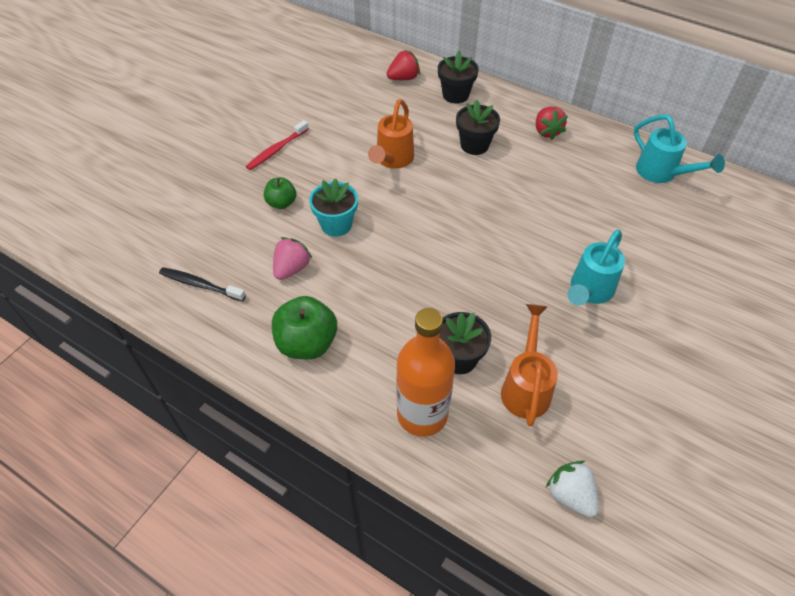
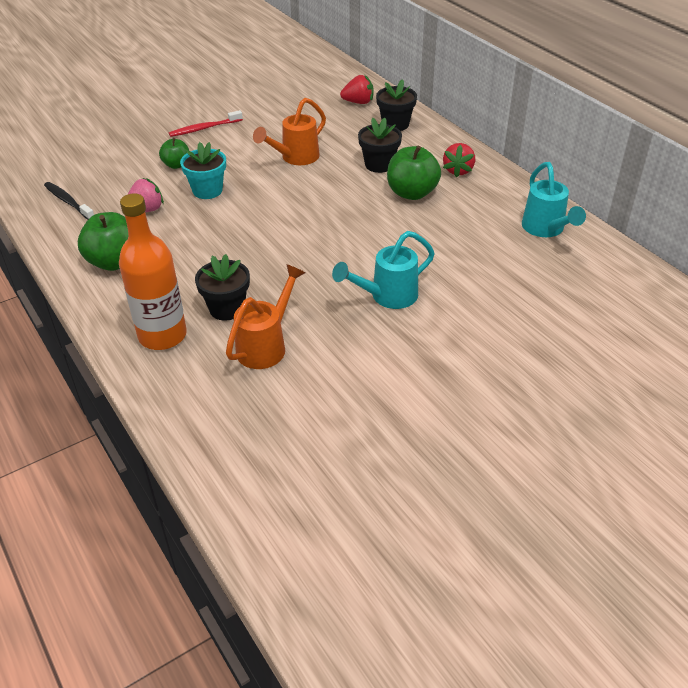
camera: 25 degrees right, 10 degrees down
white strawberry [546,461,599,517] -> none
none -> green apple [387,145,441,200]

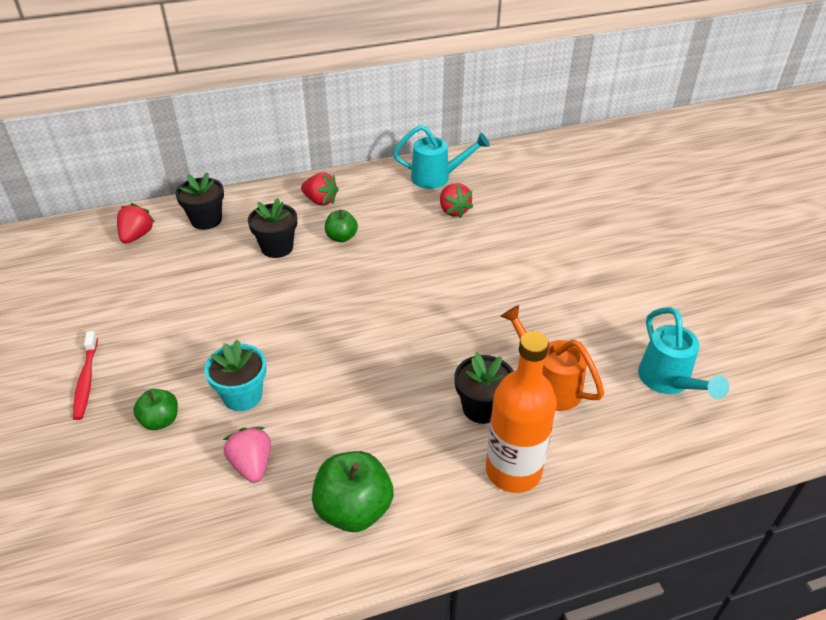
camera: 75 degrees left, 0 degrees up
black toothbrush [44,182,94,219] -> none
orange watering can [253,98,326,165] -> none
turquoise watering can [332,231,435,309] -> turquoise watering can moved to [638,307,729,399]
green apple [387,145,441,200] -> green apple [325,210,358,242], size x0.59
none -> red strawberry [440,183,473,218]

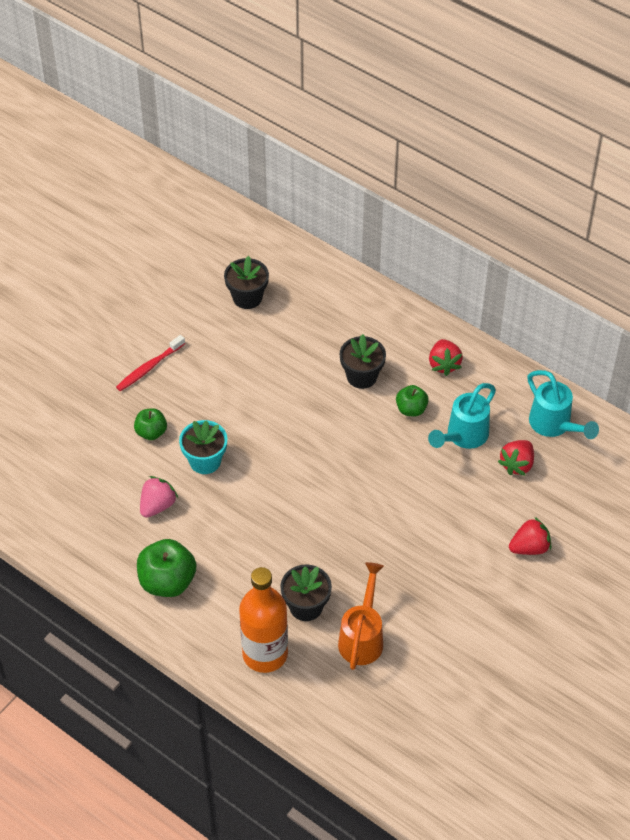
camera: 55 degrees right, 10 degrees up
red strawberry [117,203,155,244] -> red strawberry moved to [509,517,551,555]
black flower pot [175,172,224,230] -> black flower pot moved to [224,256,269,309]
turquoise watering can [638,307,729,399] -> turquoise watering can moved to [428,383,496,449]

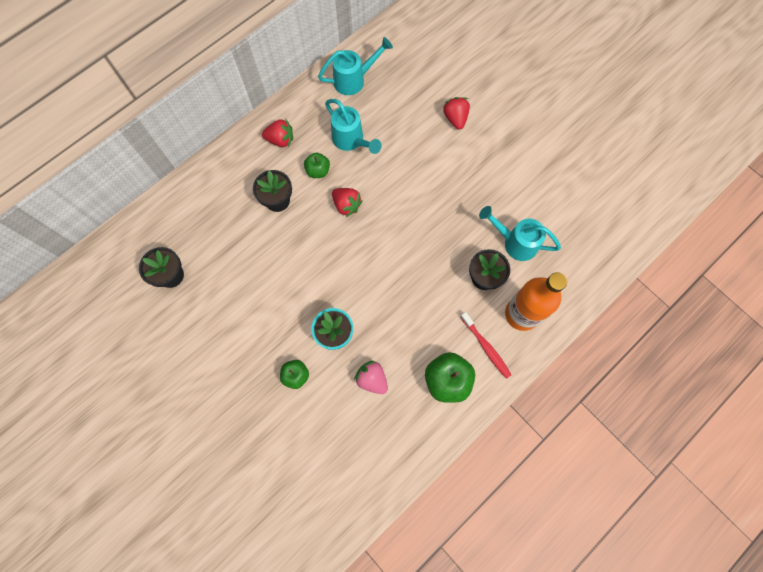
camera: 80 degrees left, 20 degrees up
red toothbrush [116,335,185,391] -> red toothbrush moved to [460,312,511,379]
orange watering can [338,562,384,670] -> turquoise watering can [479,206,561,261]
red strawberry [498,440,534,476] -> red strawberry moved to [332,188,363,217]

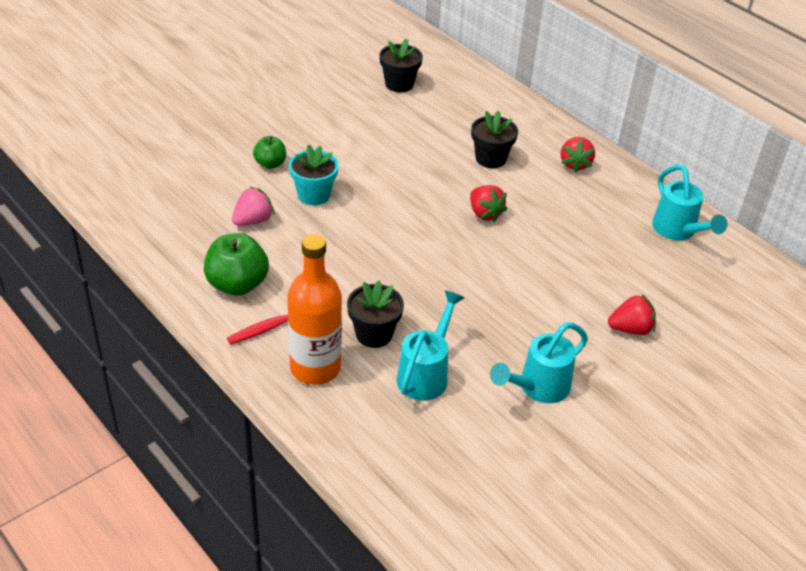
camera: 90 degrees right, 30 degrees down
green apple [304,153,330,178] -> none
turquoise watering can [325,99,382,154] -> turquoise watering can moved to [490,322,588,403]
red strawberry [332,188,363,217] -> red strawberry turned 75 degrees counterclockwise [470,185,507,222]

